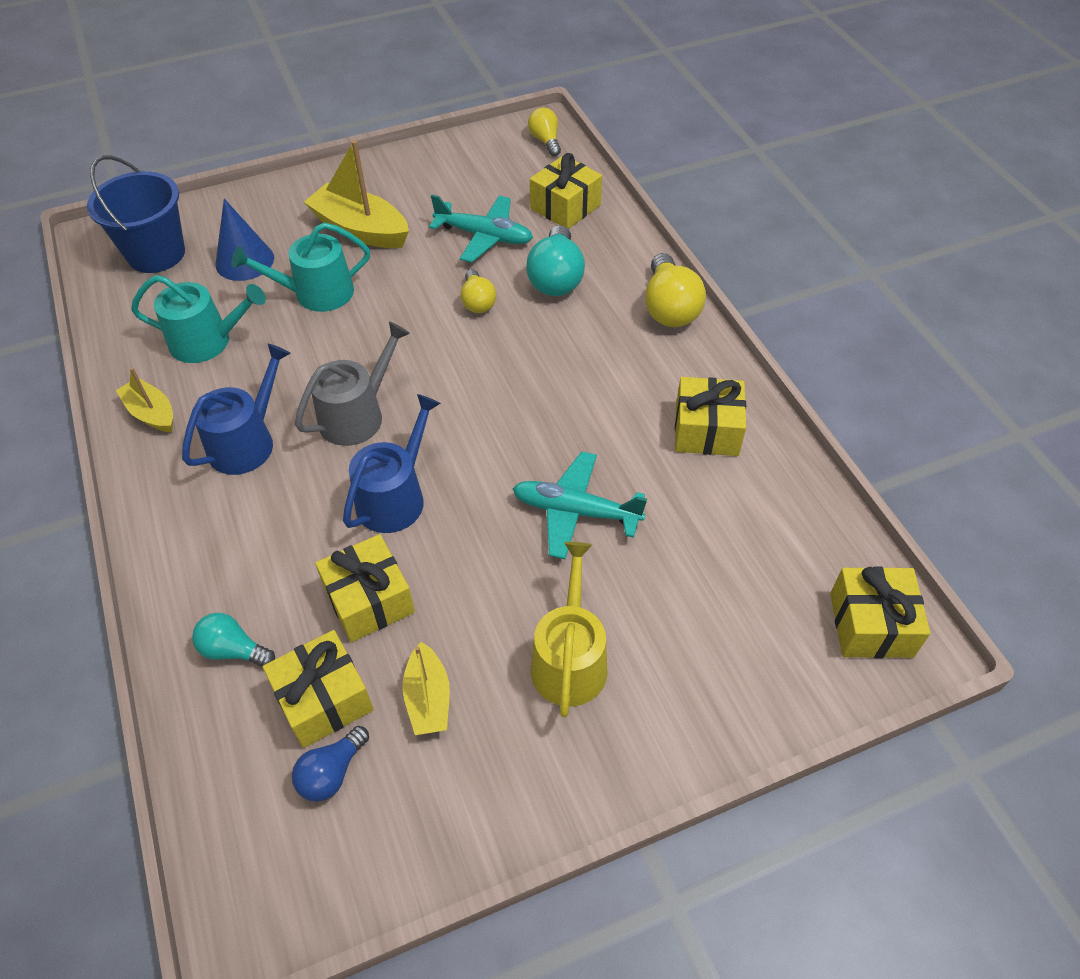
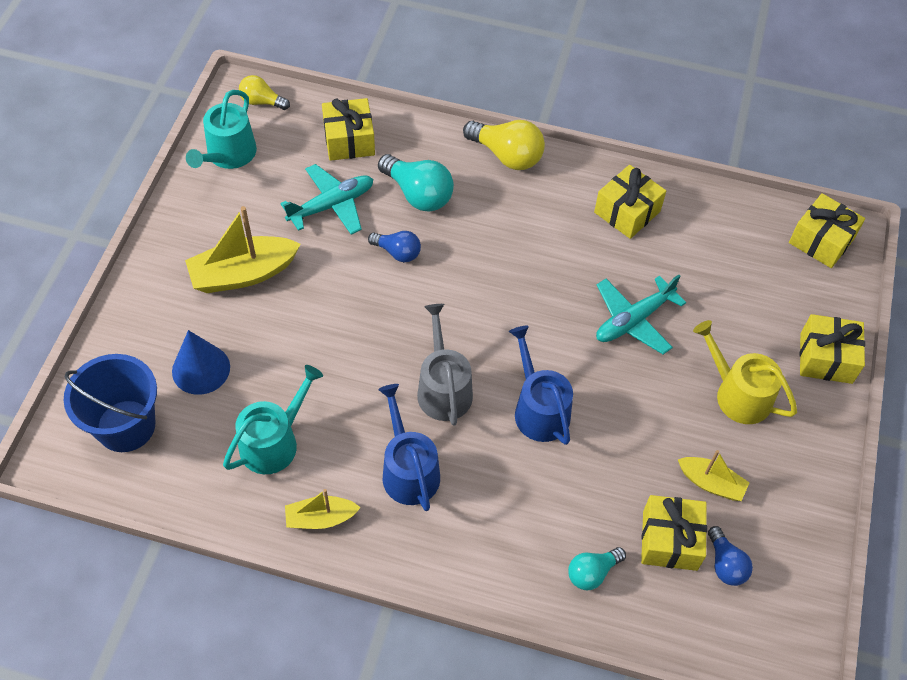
camera: 55 degrees left, 5 degrees up
turquoise watering can [231,222,370,312] -> turquoise watering can moved to [186,90,257,169]
yellow gift [315,534,415,642] -> yellow gift moved to [800,314,865,384]
yellow light bulb [461,269,496,313] -> blue light bulb [368,231,421,262]

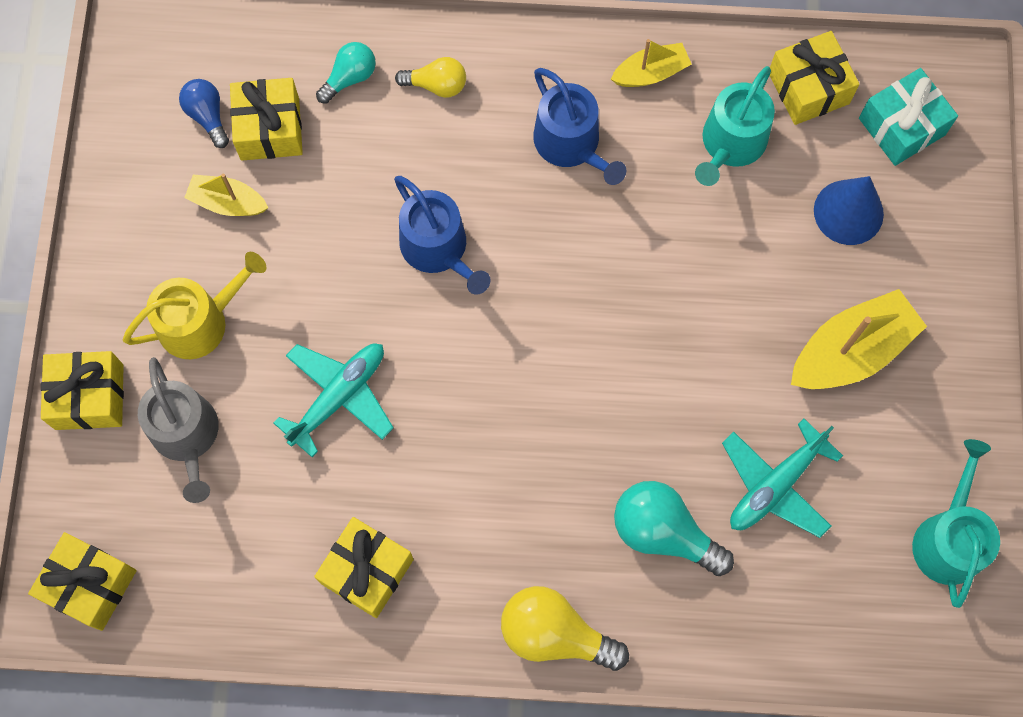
camera: 170 degrees right, 15 degrees up
blue bucket [64,354,157,452] -> turquoise gift [859,68,958,166]
yellow light bulb [239,75,290,110] -> yellow light bulb moved to [395,57,466,98]
yellow gift [322,98,375,161] -> yellow gift moved to [769,31,859,125]
blue light bulb [368,231,421,262] -> none
grey watering can [417,304,473,426] -> grey watering can moved to [138,357,218,503]
yellow watering can [693,320,797,424] -> yellow watering can turned 60 degrees counterclockwise [123,252,267,359]

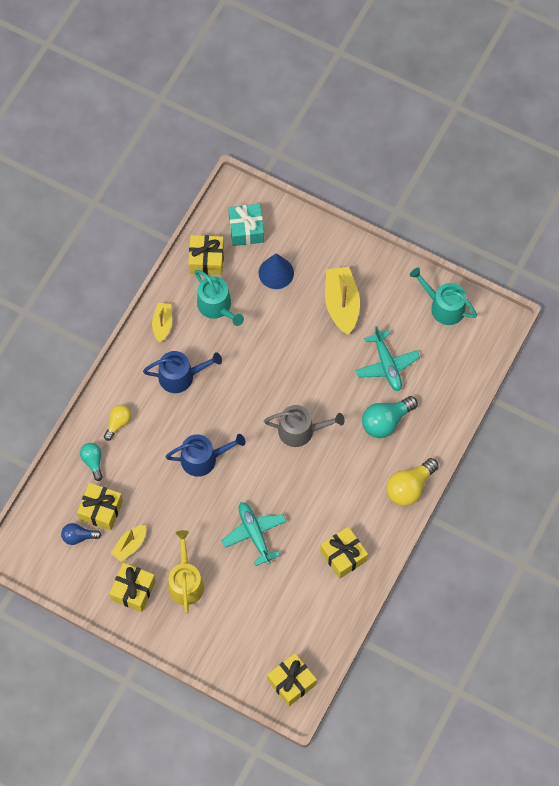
camera: 65 degrees left, 5 degrees down
yellow gift [41,351,124,430] -> yellow gift moved to [109,562,156,612]
grey watering can [138,357,218,503] -> grey watering can moved to [264,405,345,447]

